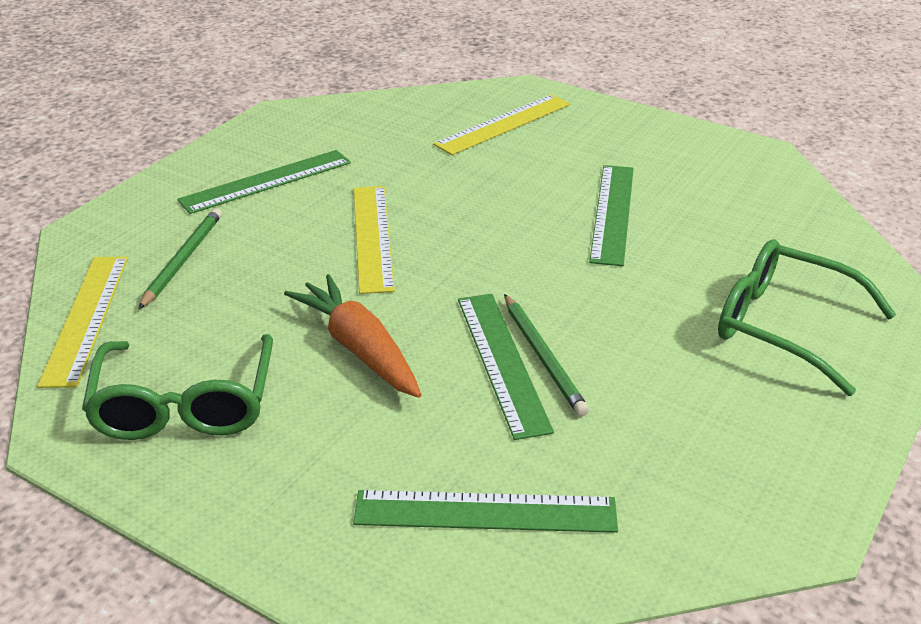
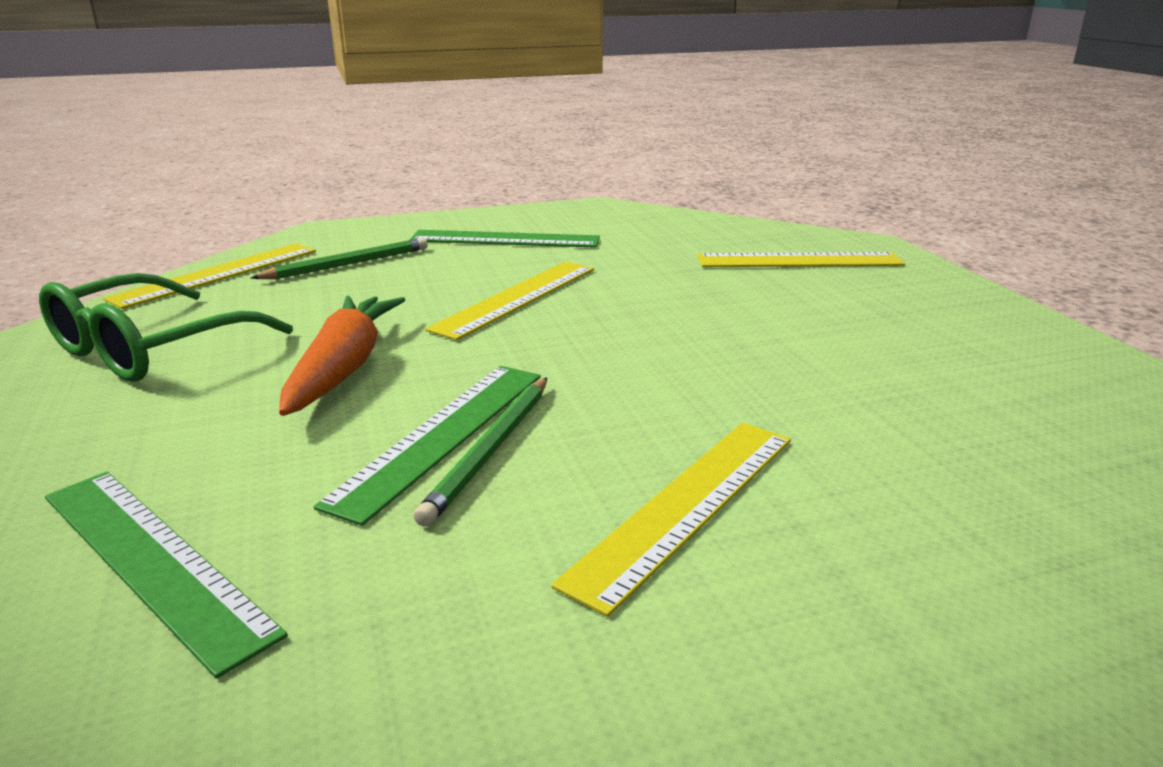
camera: 40 degrees right, 10 degrees down
green ruler [589,165,634,266] -> none
green glasses [718,239,896,396] -> none
none -> yellow ruler [551,423,791,617]

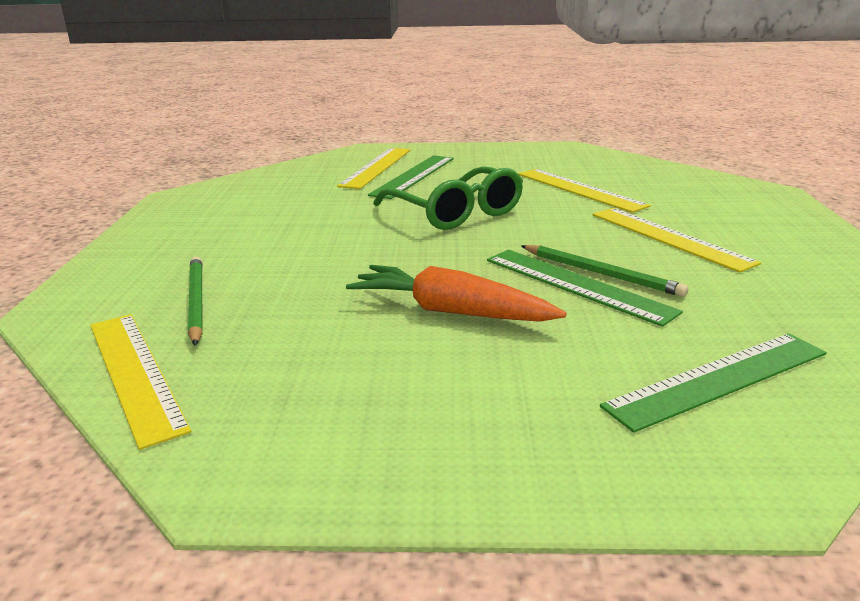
camera: 70 degrees left, 0 degrees up
green glasses [39,273,293,382] -> green glasses moved to [373,166,523,230]
green ruler [410,230,600,248] -> green ruler moved to [368,155,454,199]
yellow ruler [425,261,594,340] -> yellow ruler moved to [518,169,651,213]

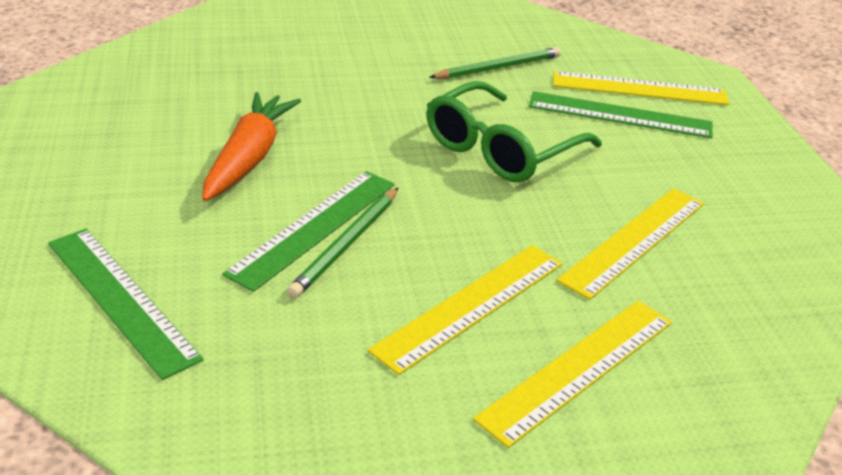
camera: 75 degrees right, 10 degrees up
yellow ruler [90,314,191,450] -> yellow ruler moved to [473,301,672,448]
green pencil [188,256,203,346] -> green pencil moved to [429,47,561,79]

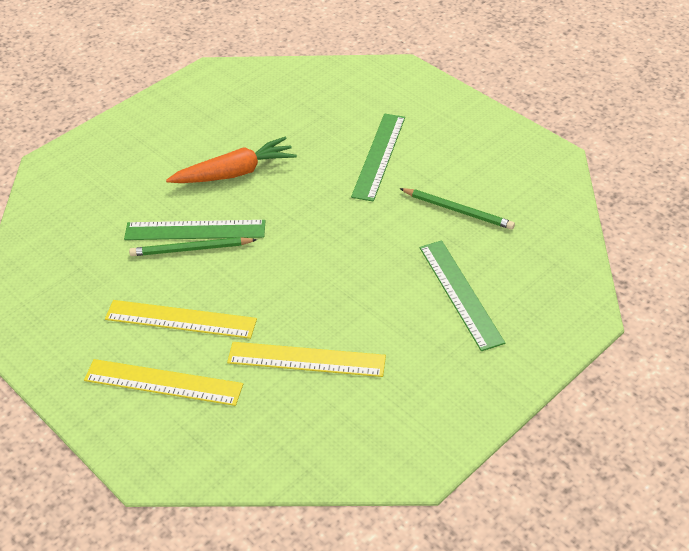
camera: 60 degrees right, 10 degrees up
green ruler [48,229,204,380] -> green ruler moved to [351,114,405,202]
green glasses [427,81,602,182] -> none
yellow ruler [553,71,729,105] -> none

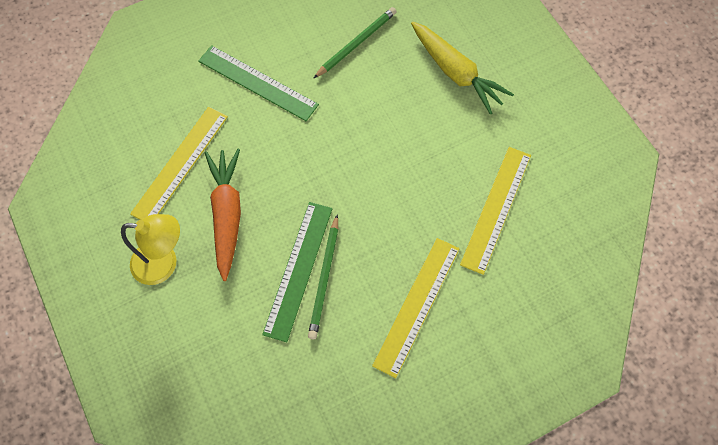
camera: 75 degrees left, 20 degrees up
yellow ruler [84,359,243,406] -> yellow ruler moved to [130,107,228,220]
green ruler [419,240,505,351] -> yellow carrot [411,22,514,114]
none -> yellow lamp [121,214,180,285]

